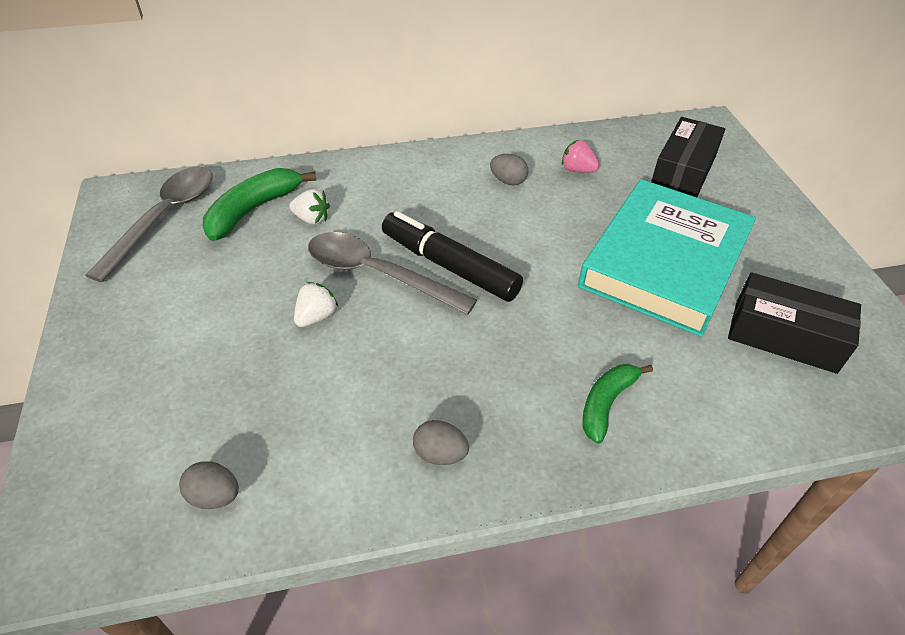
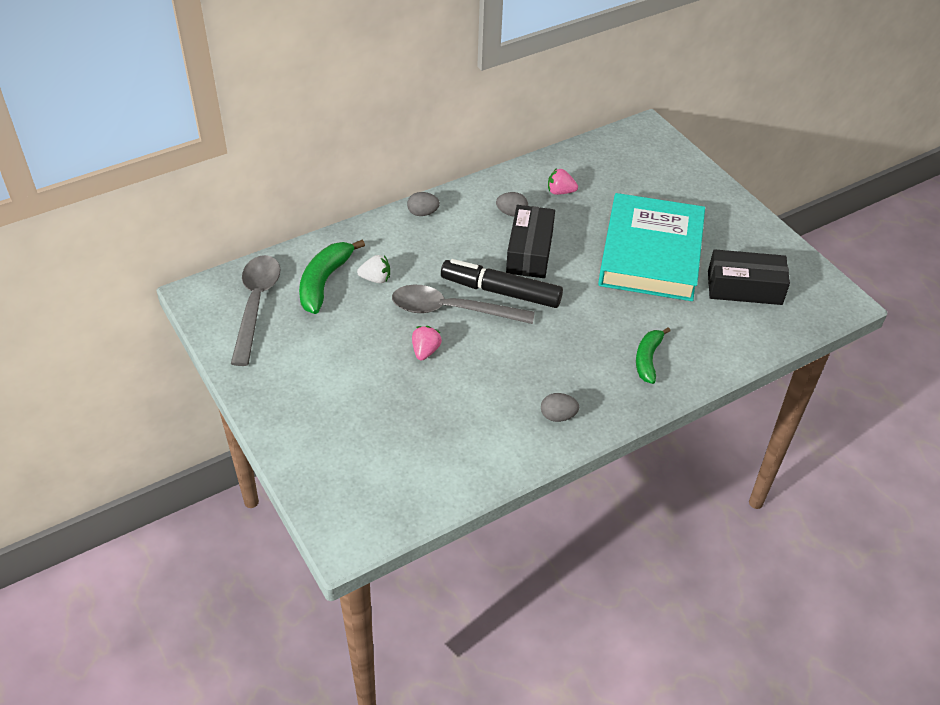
camera: 20 degrees left, 0 degrees up
grey egg [179,461,239,509] -> grey egg moved to [407,192,440,216]
white strawberry [294,282,339,327] -> pink strawberry [412,326,442,361]
black box [651,117,725,197] -> black box moved to [506,205,555,278]

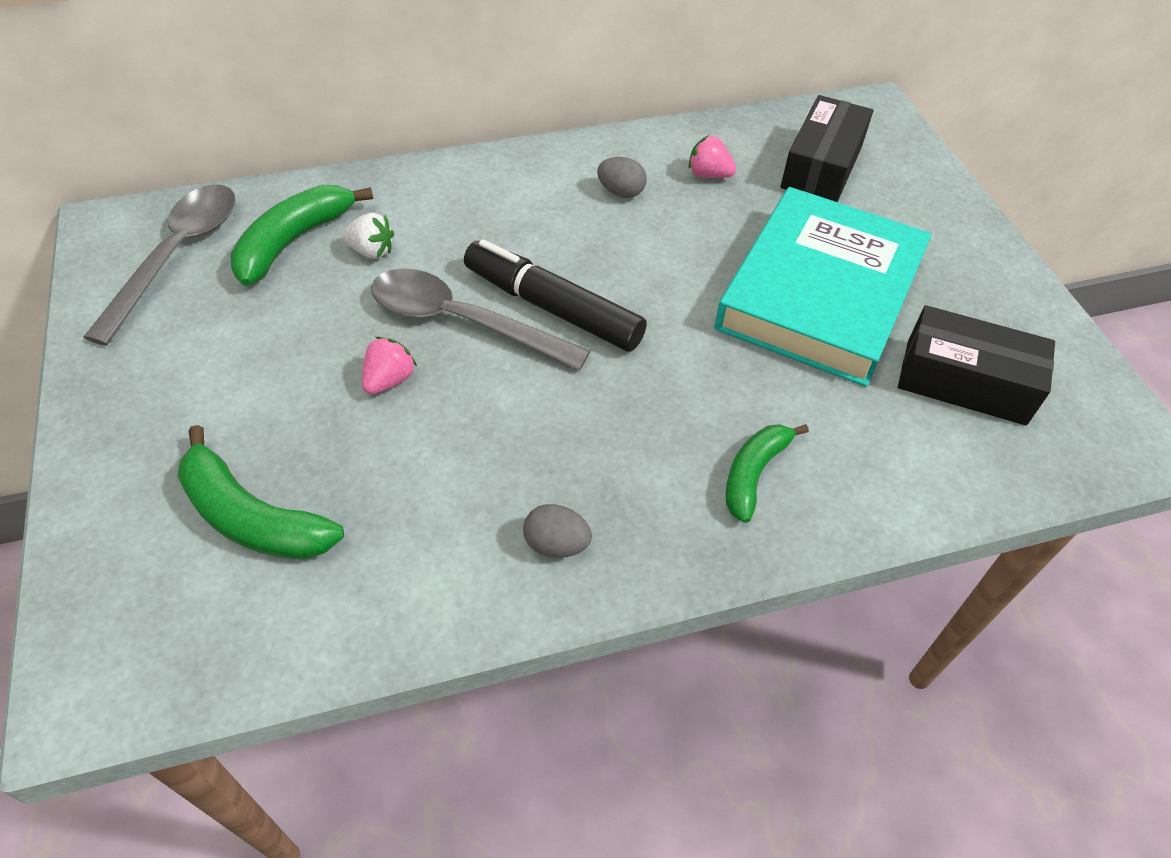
camera: 15 degrees right, 5 degrees up
grey egg [407,192,440,216] -> none
black box [506,205,555,278] -> black box moved to [781,95,873,202]
none -> green banana [177,425,344,560]

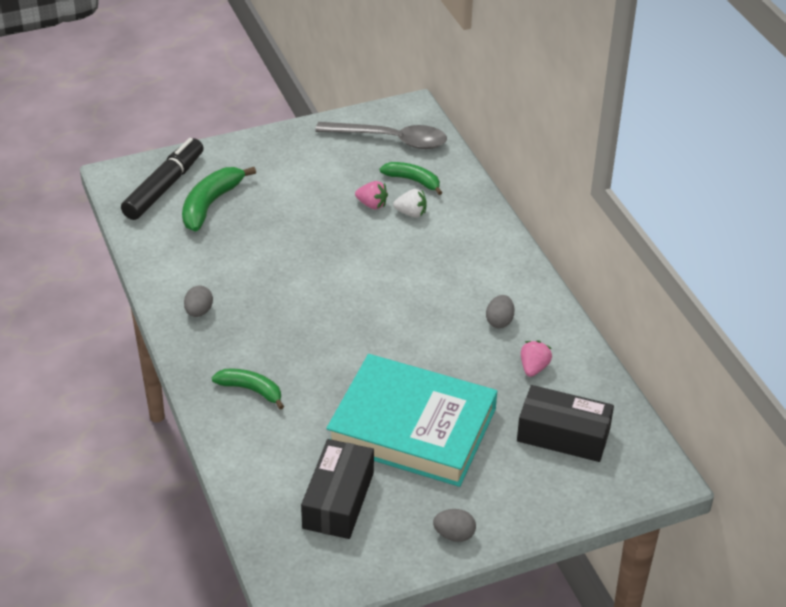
camera: 85 degrees right, 10 degrees down
green banana [230,185,373,286] -> green banana [380,162,442,195], size x0.67
white strawberry [341,213,394,259] -> white strawberry turned 90 degrees counterclockwise [393,189,427,218]
pink strawberry [362,337,417,394] -> pink strawberry moved to [355,181,388,209]
grey spoon [371,268,590,371] -> none
black marker [464,239,647,352] -> black marker moved to [121,138,203,220]
none -> grey egg [433,509,476,542]

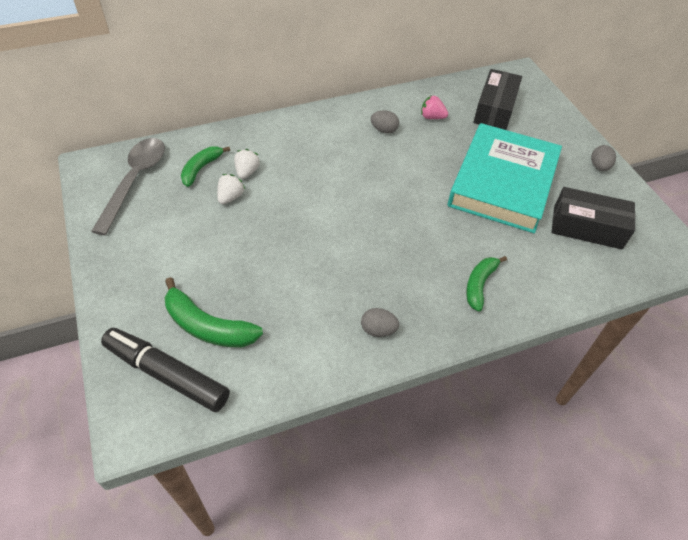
camera: 90 degrees left, 10 degrees up
pink strawberry [355,181,388,209] -> white strawberry [217,174,245,204]

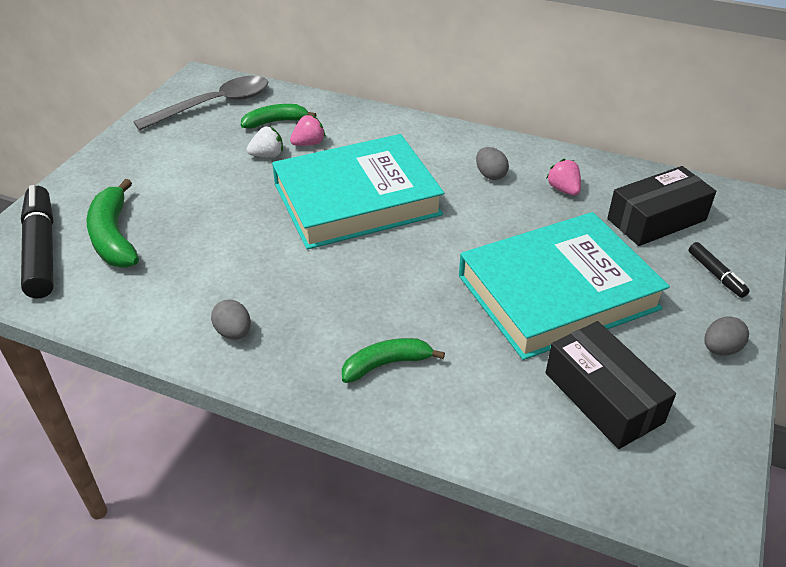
camera: 45 degrees right, 10 degrees down
white strawberry [234,149,260,179] -> pink strawberry [290,115,326,146]
none -> turquoise book [272,134,444,249]
none -> black marker [688,242,750,298]

